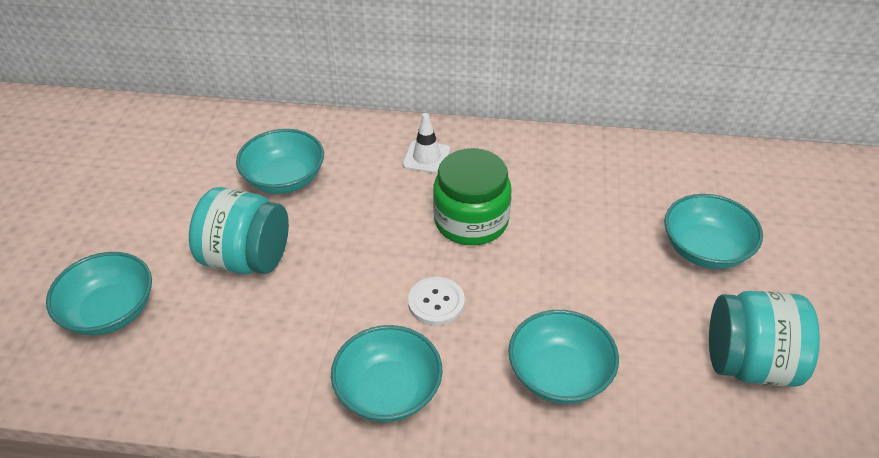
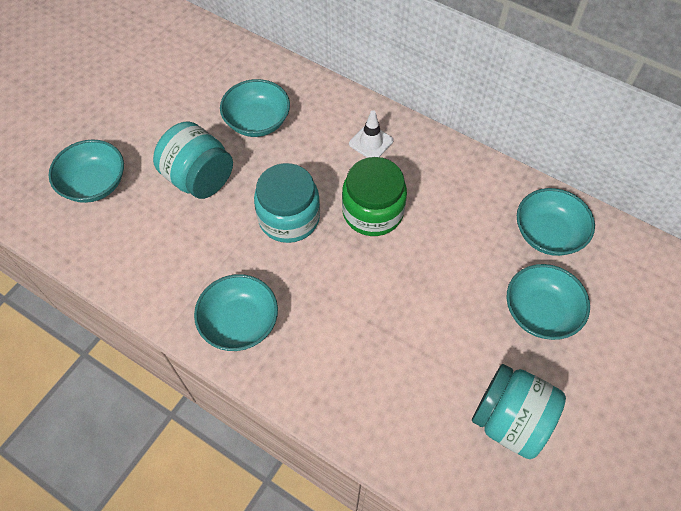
camera: 25 degrees right, 15 degrees up
white button [408,277,465,325] -> none
turquoise bowl [508,310,619,404] -> turquoise bowl moved to [517,188,595,256]
none -> turquoise jar [254,163,320,243]

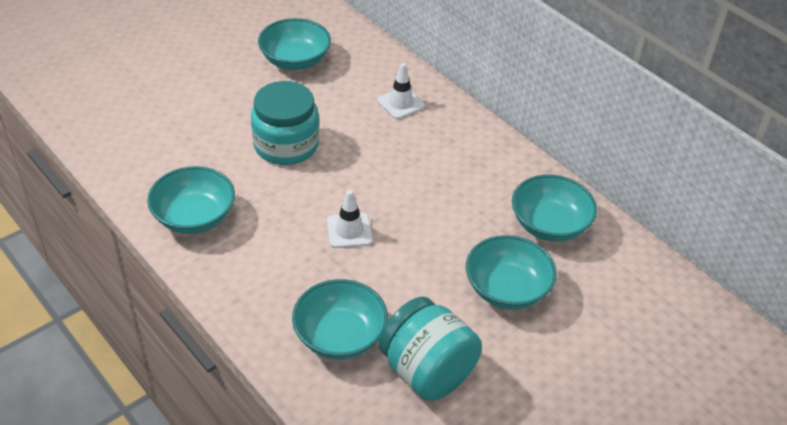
camera: 15 degrees right, 15 degrees down
turquoise bowl [49,140,124,203] -> turquoise bowl moved to [292,279,388,359]
turquoise jar [153,121,233,199] -> none
green jar [342,157,407,236] -> none
none -> white traffic cone [327,190,373,248]

